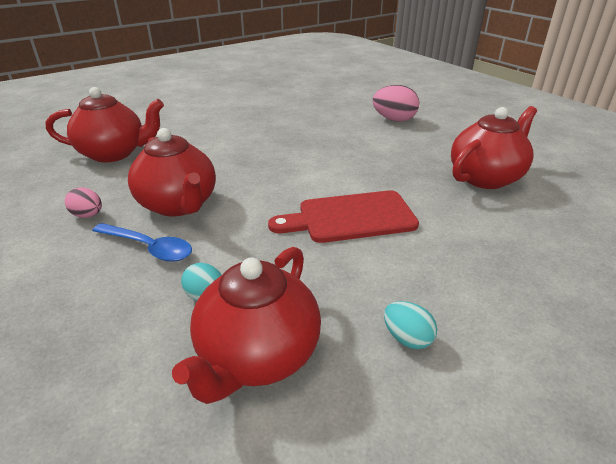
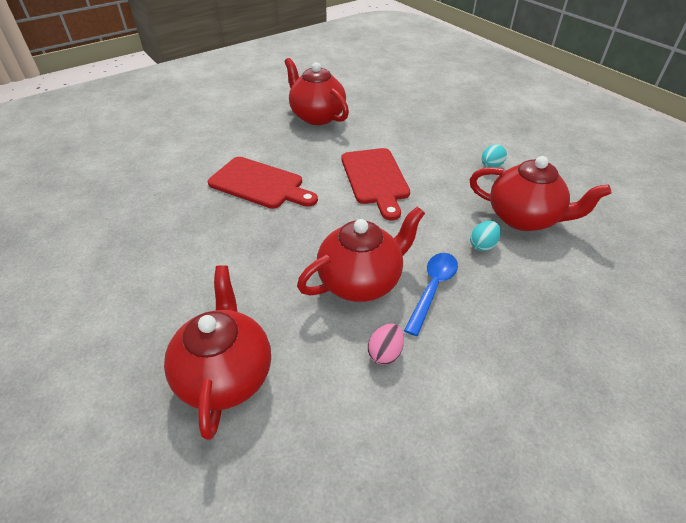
camera: 90 degrees left, 10 degrees up
pink egg [372,85,419,122] -> none
none -> red cutting board [208,157,318,209]

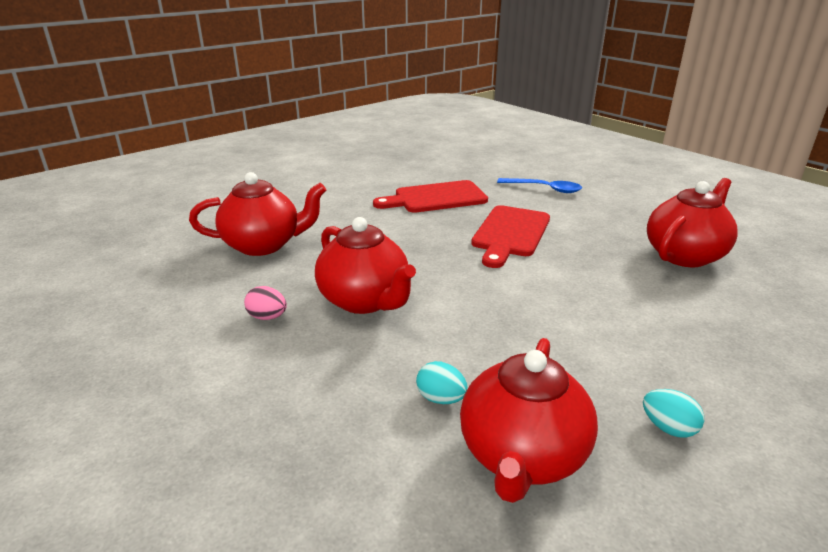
camera: 85 degrees right, 15 degrees down
red cutting board [341,148,410,220] -> red cutting board moved to [373,180,488,213]
blue spoon [404,253,458,336] -> blue spoon moved to [497,178,582,193]

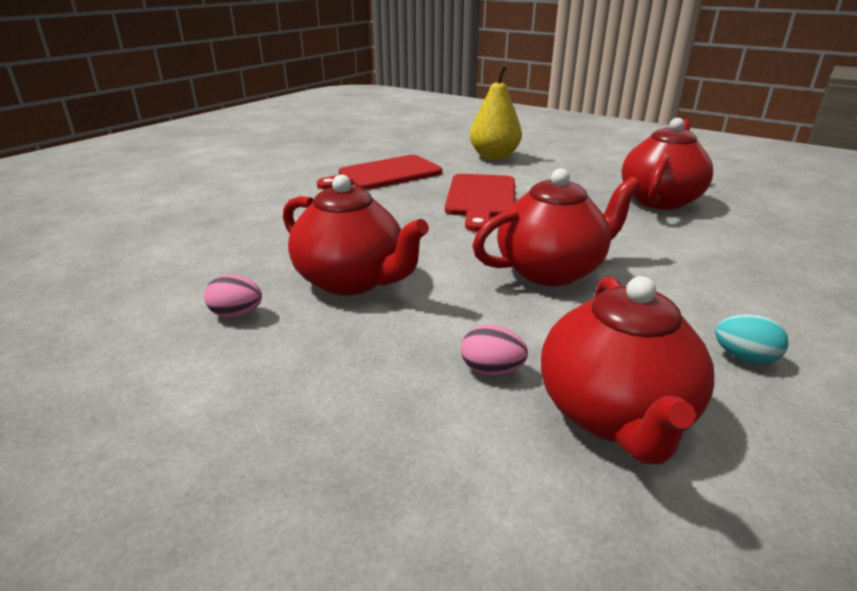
camera: 15 degrees left, 0 degrees up
red teapot [189,172,326,256] -> red teapot moved to [472,168,641,286]
turquoise egg [416,361,468,404] -> pink egg [461,324,528,375]
blue spoon [497,178,582,193] -> yellow pear [470,64,522,160]

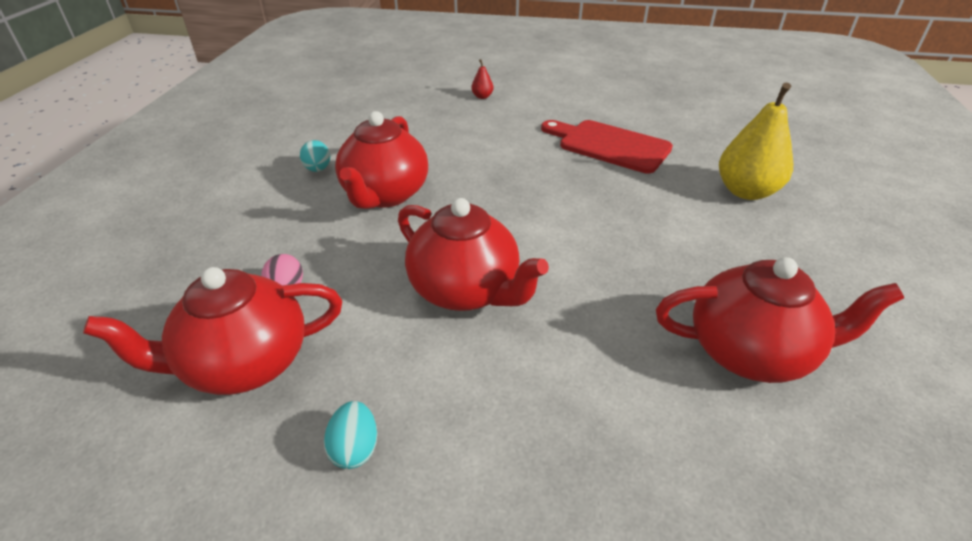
camera: 65 degrees right, 10 degrees up
pink egg [204,275,262,318] -> turquoise egg [300,140,330,172]
red cutting board [445,174,515,232] -> none
none -> red pear [471,59,493,99]

